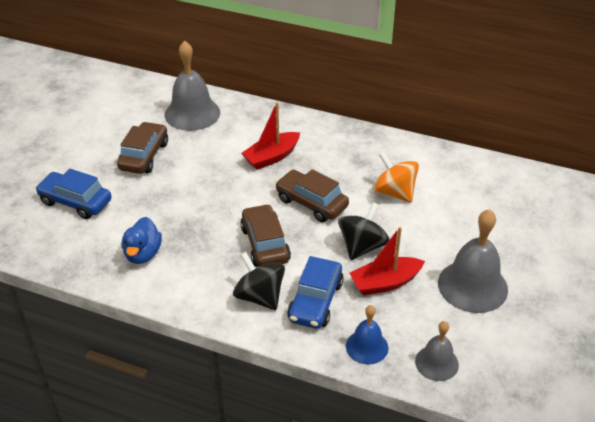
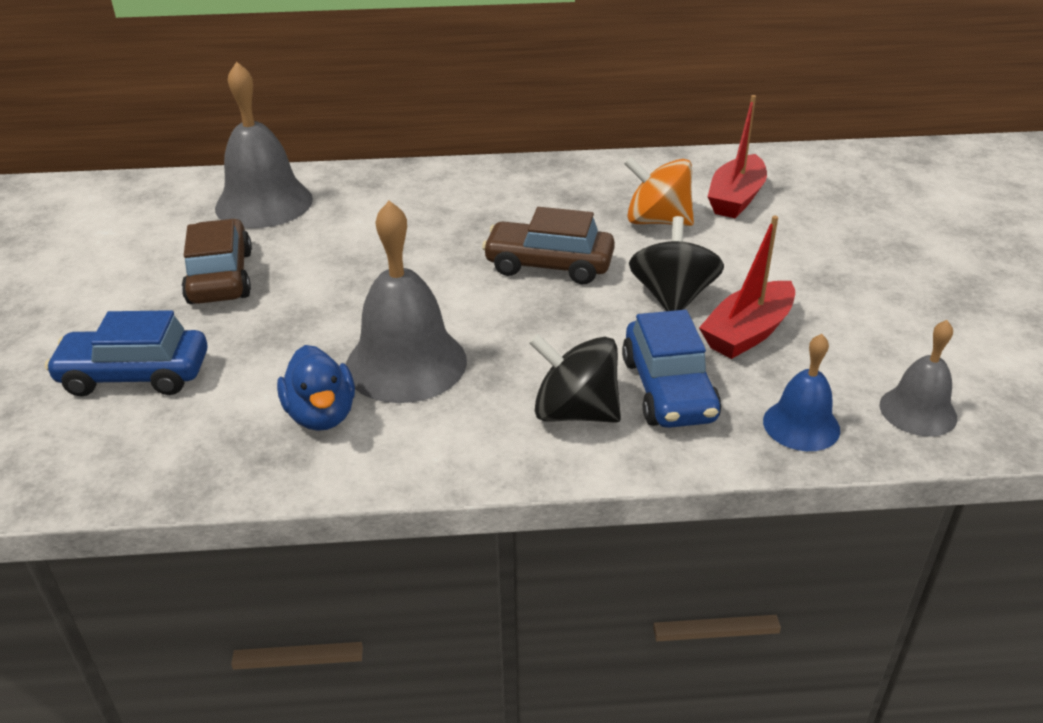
camera: 25 degrees left, 5 degrees down
brown car [240,204,291,267] -> none
red boat [241,102,300,170] -> red boat moved to [708,95,767,218]
grey bell [438,209,508,313] -> grey bell moved to [346,201,467,403]

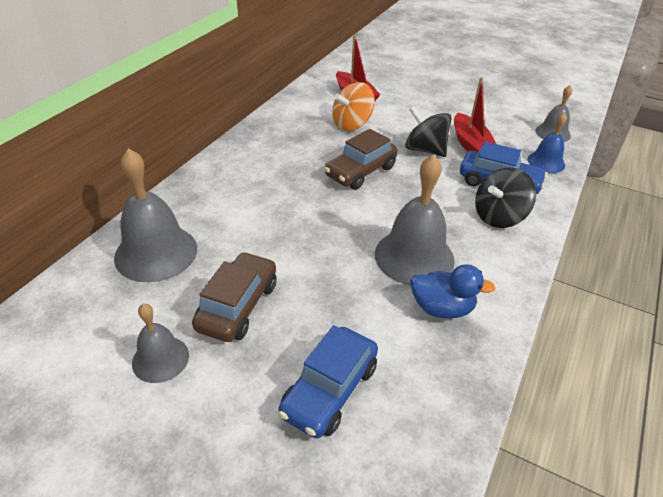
camera: 60 degrees left, 5 degrees up
brown car [182,219,252,304] -> brown car turned 90 degrees clockwise [192,252,277,342]
none -> grey bell [132,304,189,383]

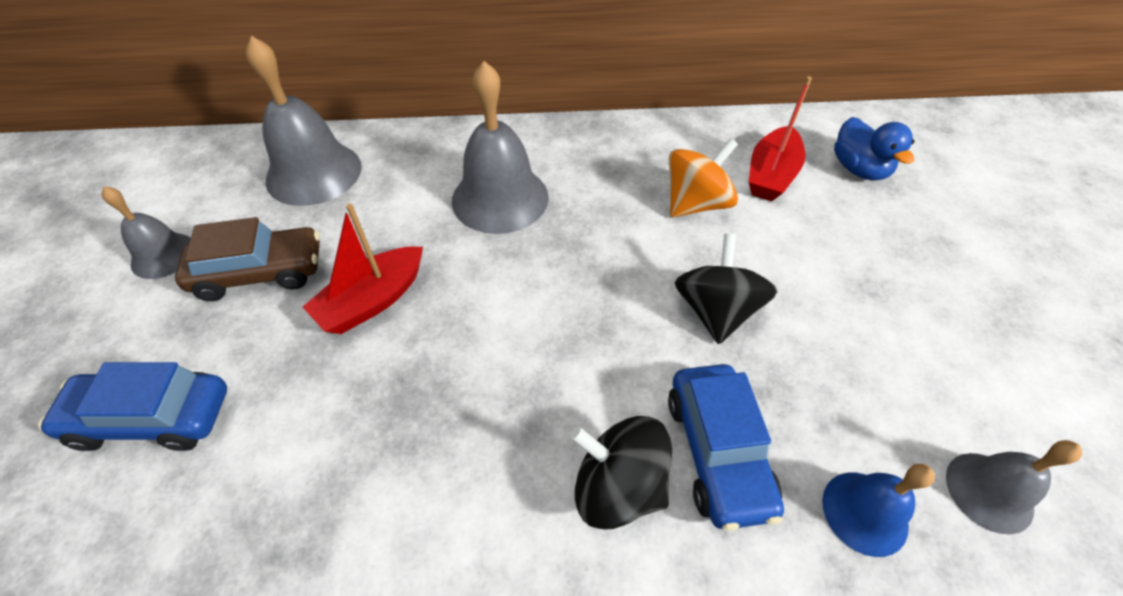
camera: 60 degrees right, 10 degrees up
brown car [324,129,398,190] -> none
orange spinning top [332,82,375,131] -> orange spinning top turned 120 degrees clockwise [669,138,738,217]
grey bell [375,154,455,285] -> grey bell moved to [452,61,549,234]
blue duck [411,264,495,319] -> blue duck moved to [834,117,915,181]
red boat [454,77,496,152] -> red boat moved to [303,204,423,334]

